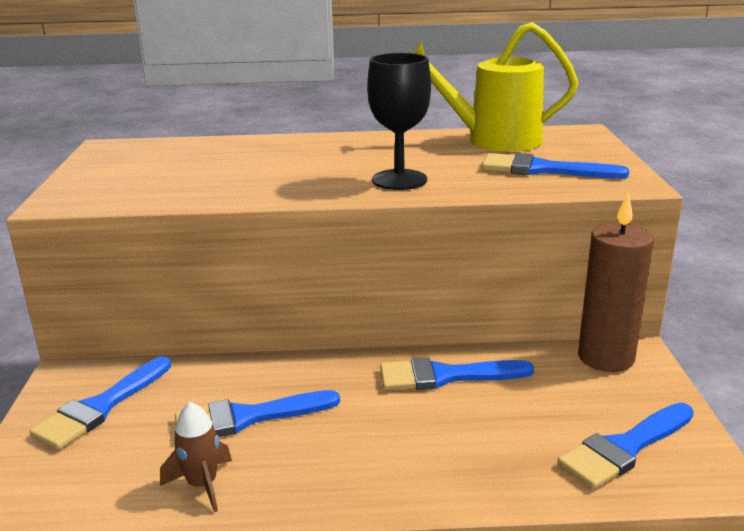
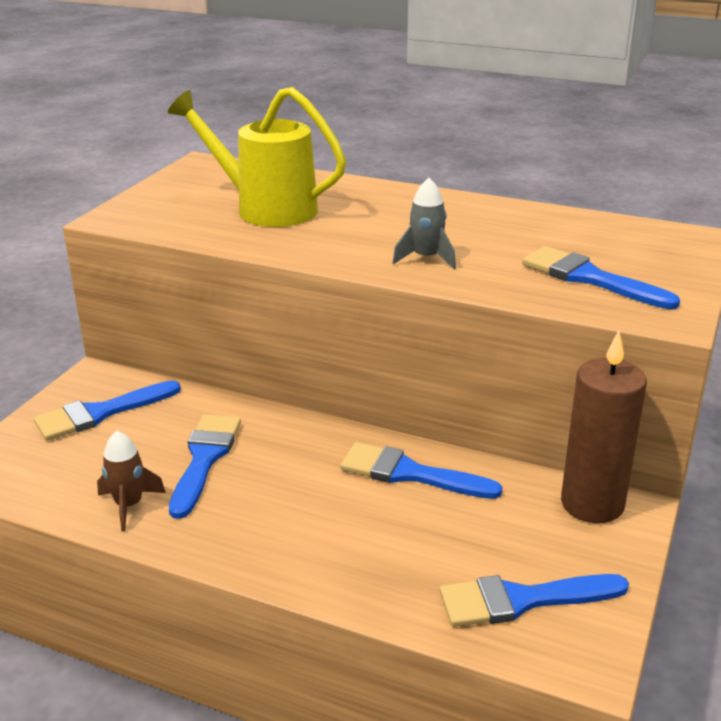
camera: 25 degrees right, 5 degrees up
blue brush [175,390,340,437] -> blue brush turned 90 degrees clockwise [169,414,241,519]
black goblet [367,53,431,190] -> grey rocket [392,178,456,269]
yellow watering can [408,22,579,152] -> yellow watering can moved to [168,87,346,227]

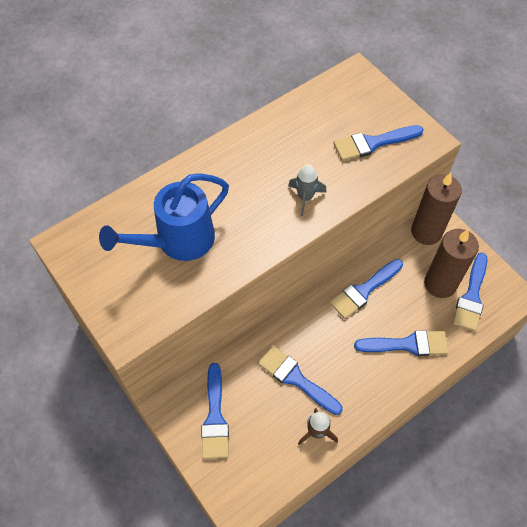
camera: 60 degrees left, 30 degrees up
yellow watering can [168,87,346,227] -> blue watering can [99,173,229,261]
none -> blue brush [354,330,449,356]
none -> brown candle [424,229,479,298]

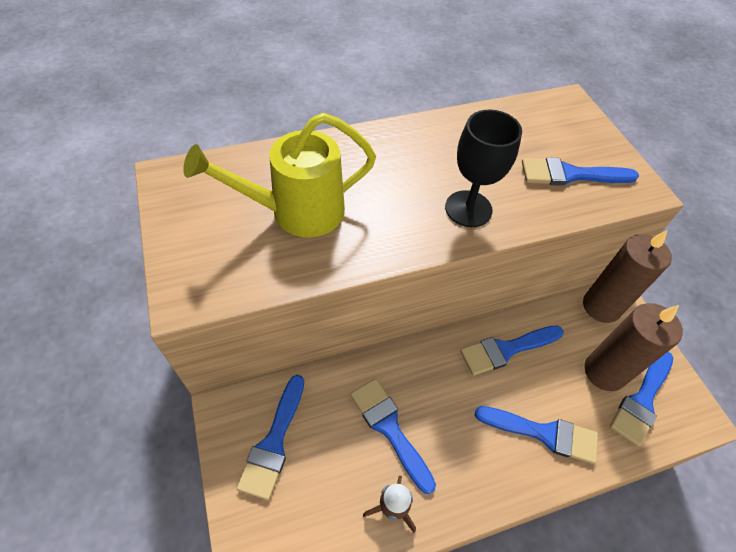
camera: 15 degrees right, 5 degrees down
blue watering can [99,173,229,261] -> yellow watering can [183,113,376,237]
grey rocket [288,165,327,216] -> black goblet [445,110,522,227]

